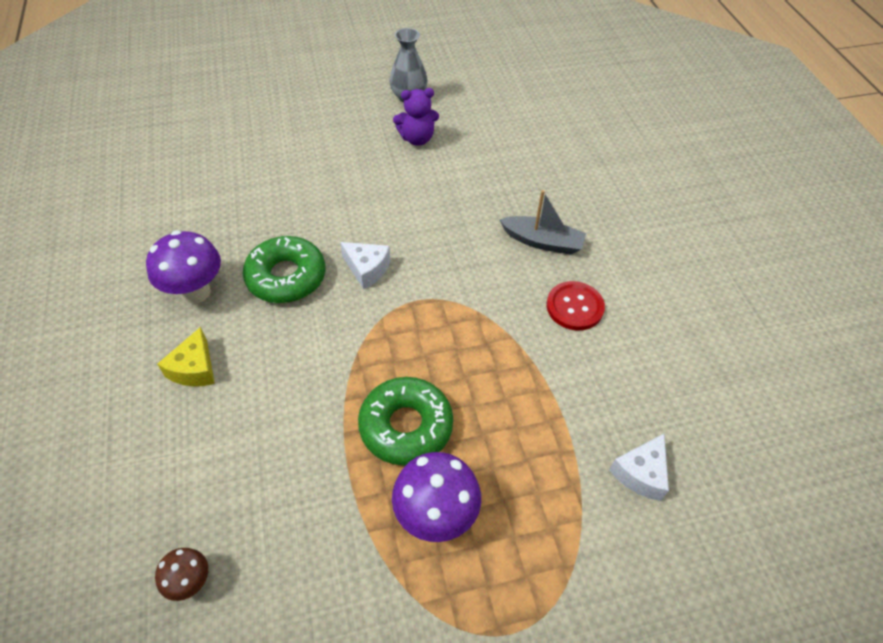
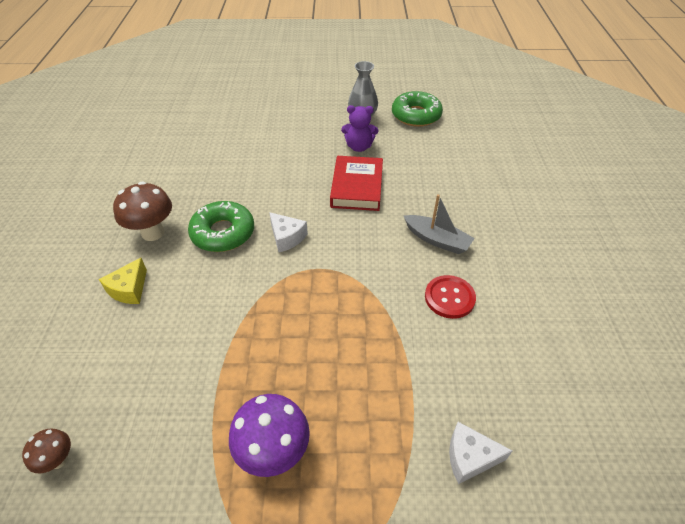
camera: 15 degrees right, 5 degrees down
purple mushroom [146,230,221,304] -> brown mushroom [113,181,172,241]
green donut [358,377,453,466] -> green donut moved to [392,91,443,127]
white cheese [610,434,669,501] -> white cheese turned 45 degrees clockwise [449,422,512,484]
none -> red book [330,156,383,211]

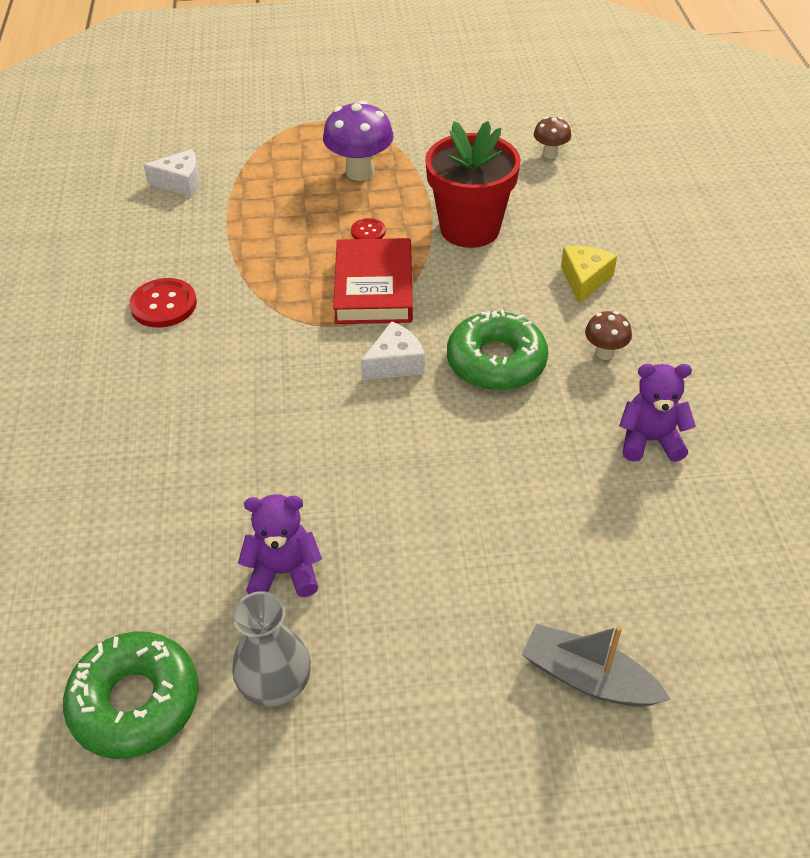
camera: 175 degrees right, 0 degrees up
brown mushroom [113,181,172,241] -> brown mushroom [585,311,632,360], size x0.55
white cheese [269,212,308,252] -> white cheese turned 105 degrees clockwise [361,321,425,380]
red book [330,156,383,211] -> red book moved to [333,238,413,324]
grey boat [404,194,475,254] -> grey boat moved to [522,624,670,707]
none -> red button [351,218,386,239]
none -> red flower pot [425,121,521,248]
none -> purple teddy bear [619,364,696,462]

